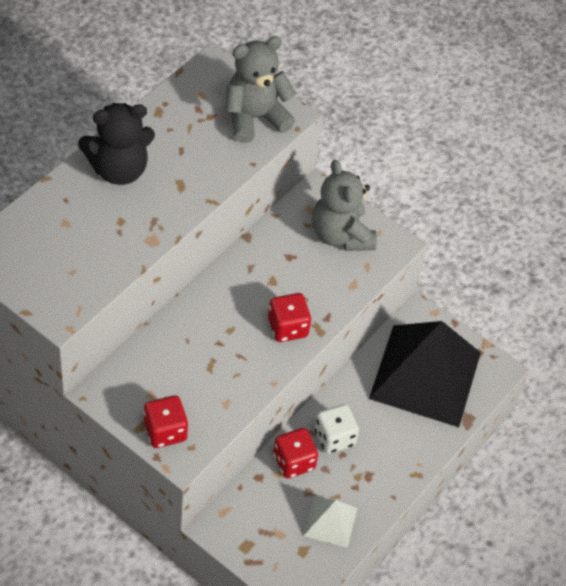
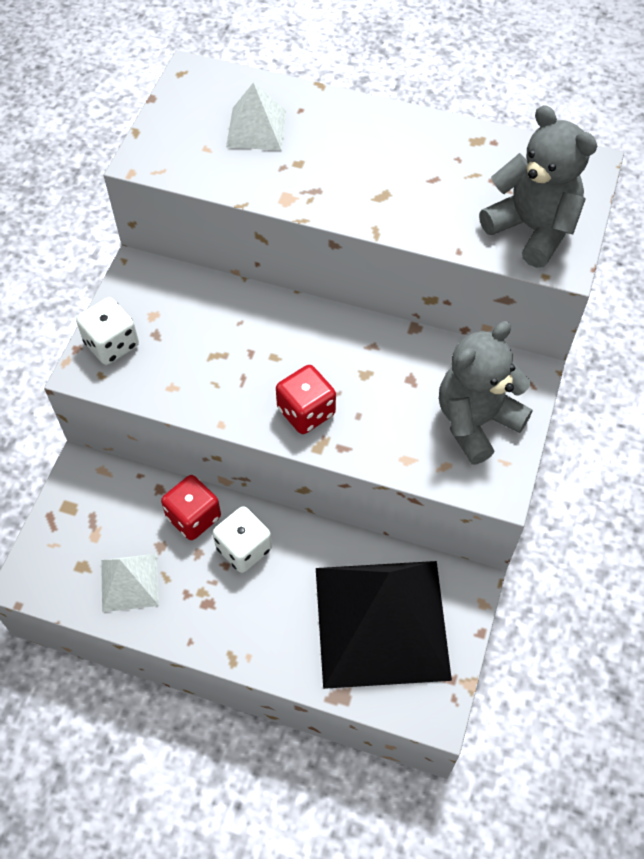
camera: 75 degrees right, 5 degrees up
black teddy bear [78,103,155,185] -> none
red dice [144,395,188,448] -> white dice [76,297,139,365]
none -> white pyramid [226,83,287,150]

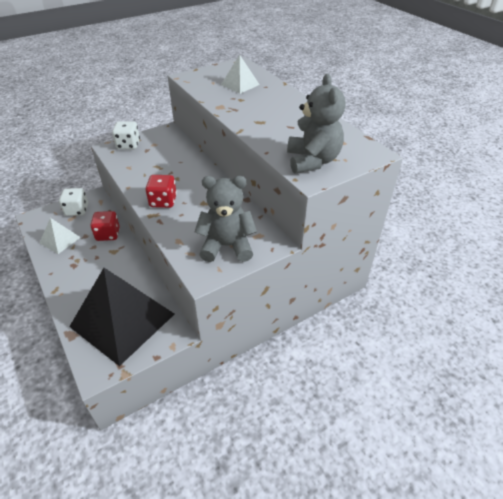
camera: 40 degrees right, 15 degrees down
white dice [213,506,272,573] -> white dice moved to [59,188,88,216]

